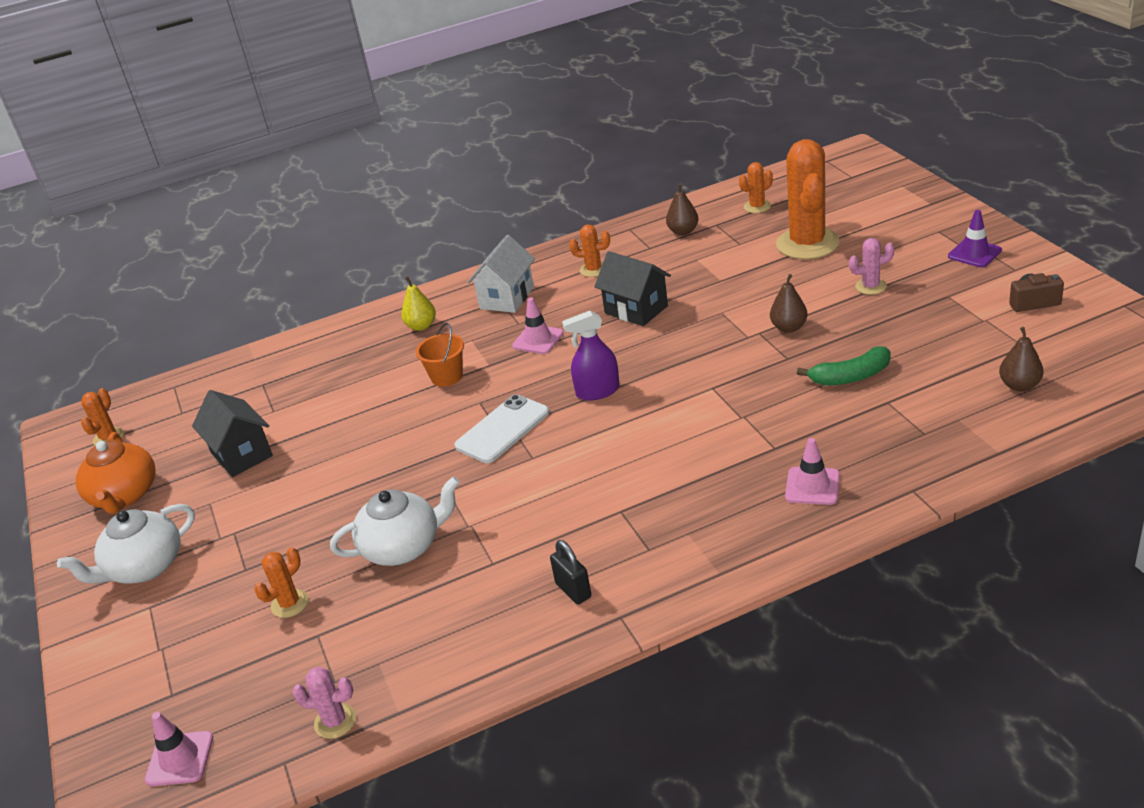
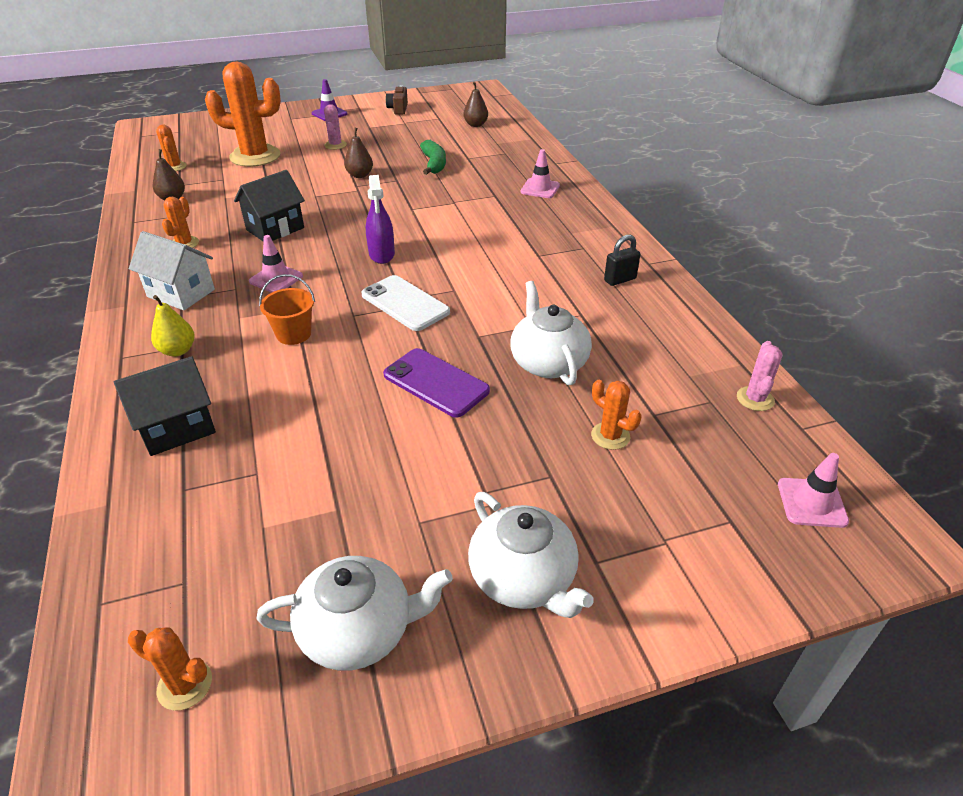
camera: 90 degrees left, 5 degrees up
orange teapot [76,432,156,514] -> white teapot [257,556,453,671]
black house [192,390,273,477] -> black house moved to [114,356,216,456]
none -> purple phone [383,348,490,417]

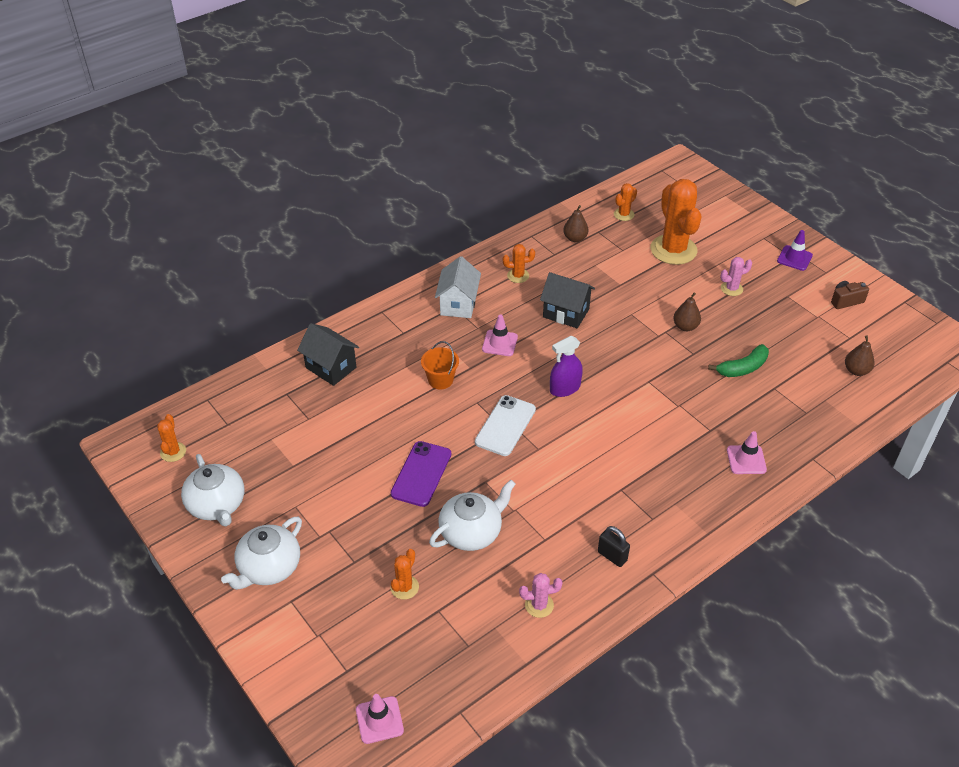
camera: 70 degrees right, 5 degrees up
yellow pear [151,295,195,357] -> none
pink cactus [737,341,783,411] -> pink cactus moved to [519,573,563,618]

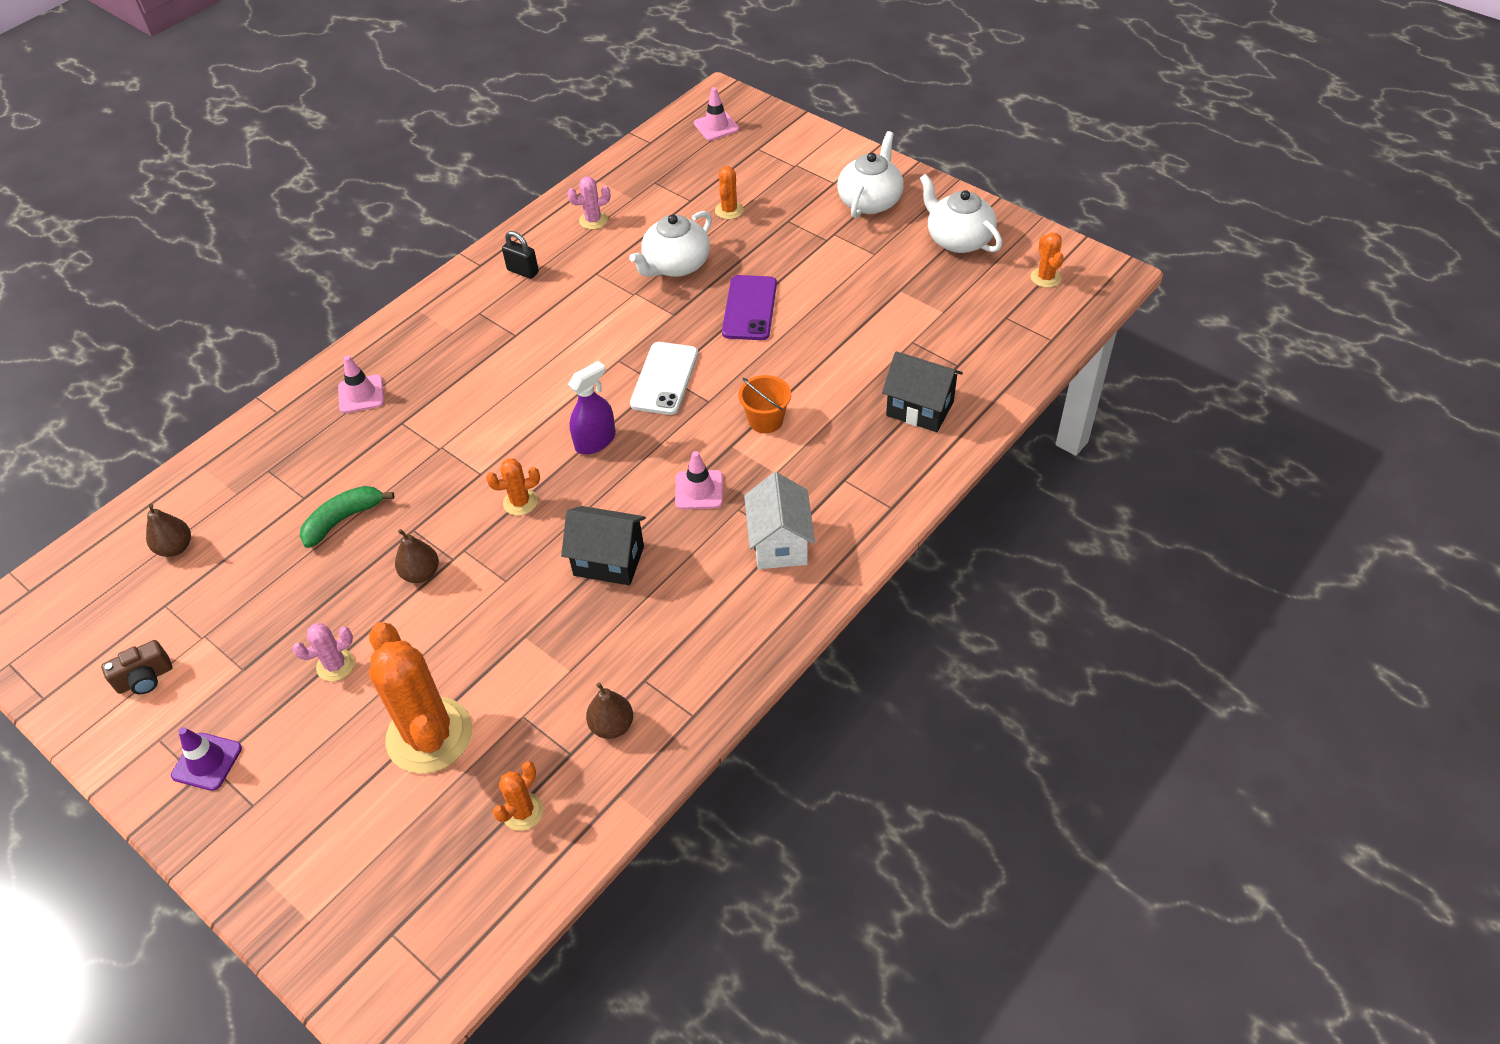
camera: 170 degrees right, 5 degrees up
orange cactus [503,244,535,283] -> orange cactus moved to [486,458,540,516]

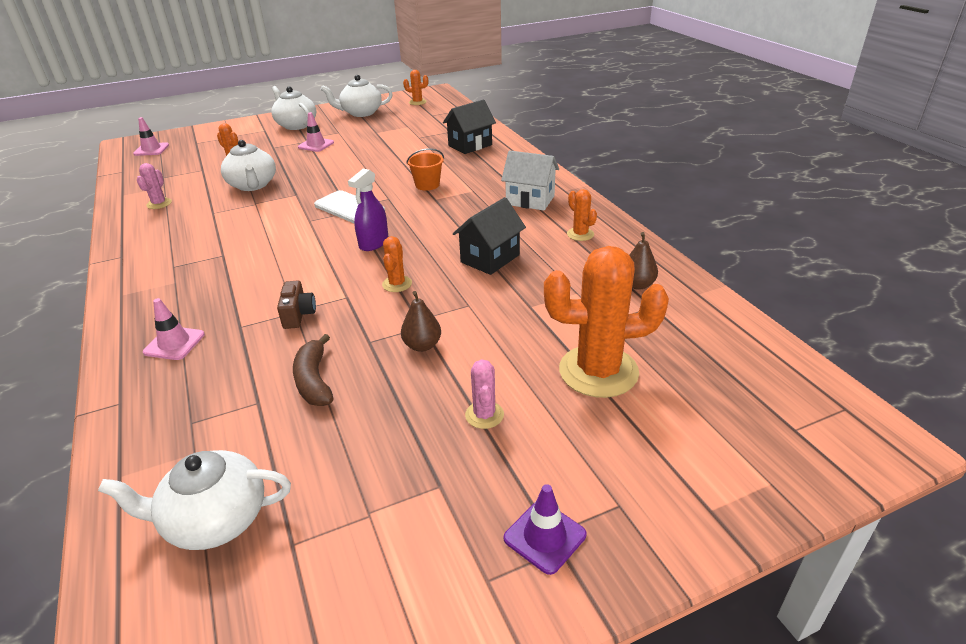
camera: 65 degrees left, 15 degrees down
brown camera [101,640,172,694] -> brown camera moved to [277,281,316,329]
brown pear [146,503,191,557] -> white teapot [98,450,291,550]
green banana [300,486,394,548] -> brown banana [293,334,333,406]
orange cactus [493,761,543,831] -> orange cactus moved to [567,189,597,241]
black padlock [502,231,539,279] -> none
purple spray bottle [568,361,616,454] -> purple spray bottle turned 135 degrees counterclockwise [348,168,388,251]
pink traffic cone [675,451,723,509] -> pink traffic cone moved to [298,112,334,152]
purple phone [722,275,777,340] -> none

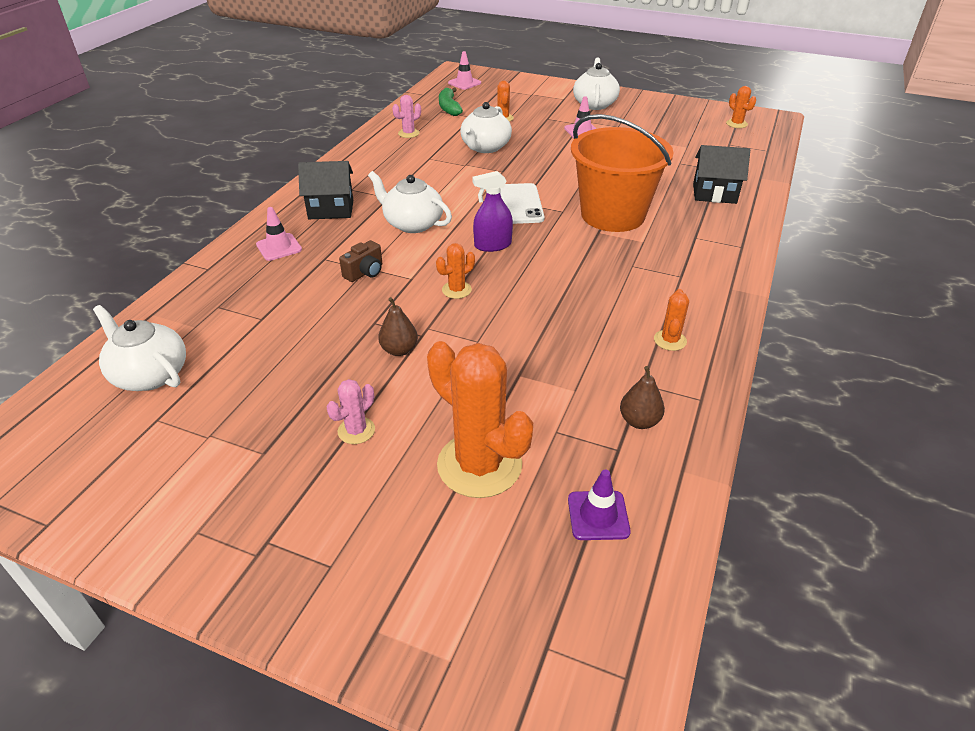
camera: 45 degrees right, 5 degrees up
brown banana [293,334,333,406] -> none
white teapot [321,75,392,117] -> white teapot moved to [368,171,452,233]
orange bucket [406,148,444,191] -> orange bucket [571,114,674,232], size x2.37
black house [453,197,526,275] -> black house moved to [298,161,353,219]
white house [501,150,559,210] -> none
purple traffic cone [504,484,586,575] -> purple traffic cone moved to [568,470,631,540]
none -> green banana [439,88,463,116]

